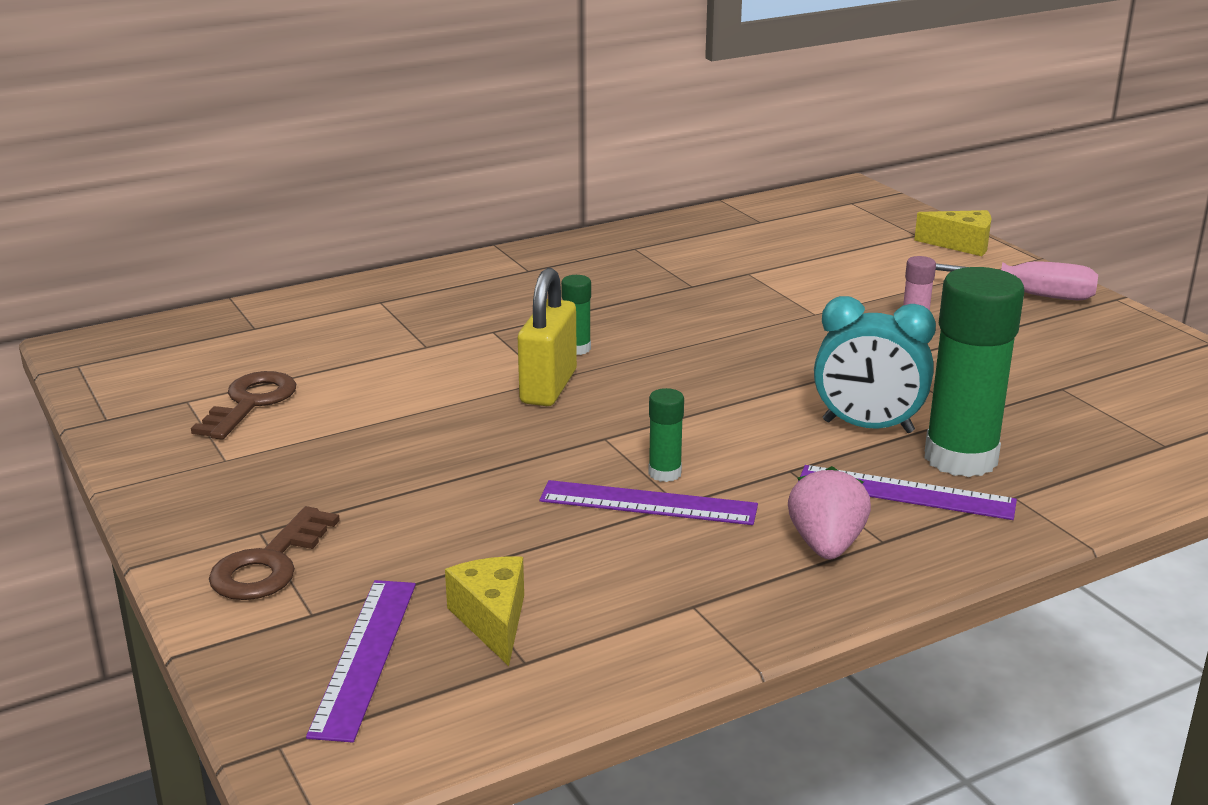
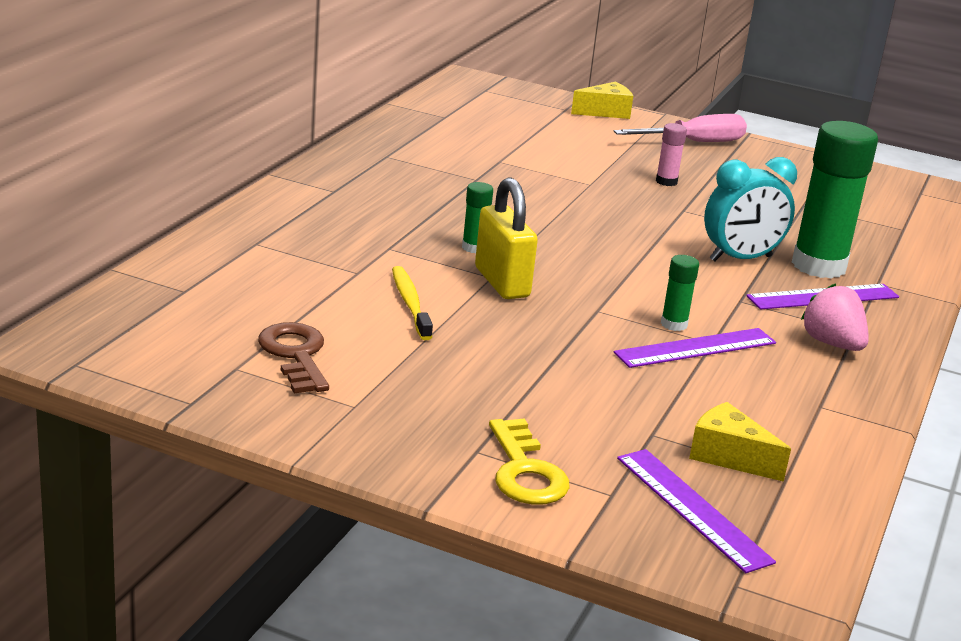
camera: 40 degrees left, 0 degrees up
brown key [209,506,340,600] -> yellow key [489,419,570,505]
none -> yellow toothbrush [392,266,433,340]

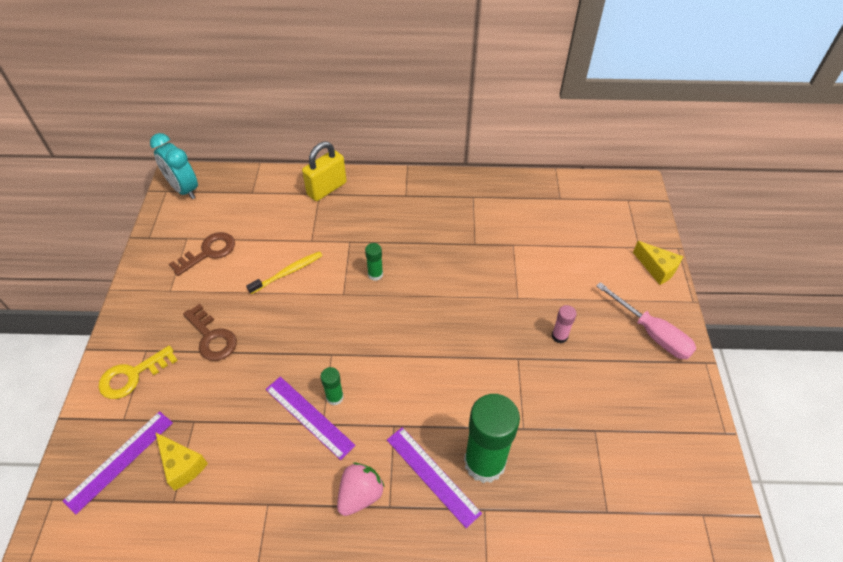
camera: 70 degrees right, 25 degrees up
yellow padlock [475,177,538,299] -> yellow padlock moved to [302,142,347,201]
yellow cheese [689,402,791,482] -> yellow cheese turned 120 degrees clockwise [155,432,208,491]
turquoise clock [704,157,797,261] -> turquoise clock moved to [150,133,198,199]
none -> brown key [183,304,237,361]

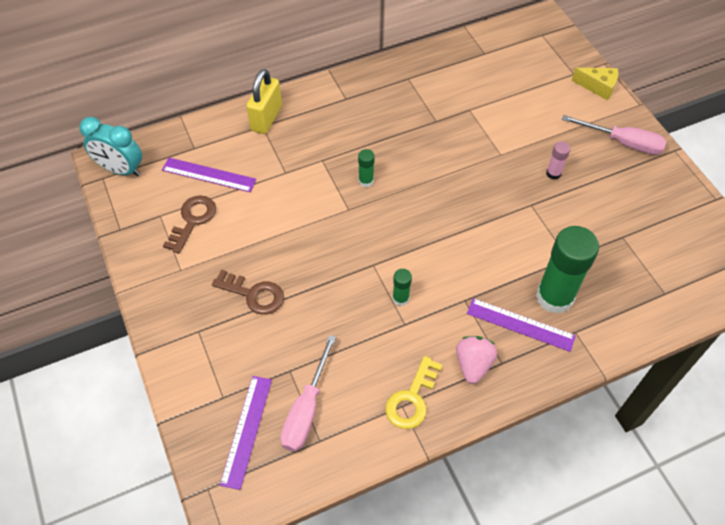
camera: 25 degrees left, 5 degrees up
yellow key [98,346,178,399] -> yellow key moved to [385,356,442,429]
yellow cheese [155,432,208,491] -> pink screwdriver [280,335,336,452]
yellow toothbrush [246,251,323,294] -> none
purple ruler [265,377,356,460] -> purple ruler moved to [162,158,257,192]

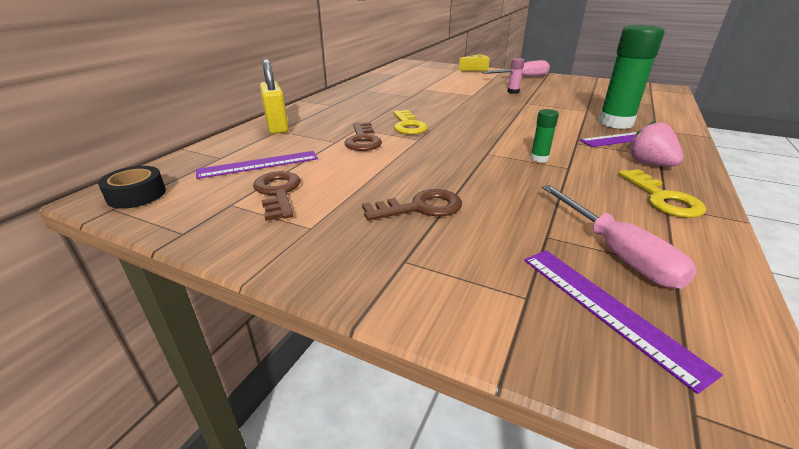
camera: 40 degrees left, 25 degrees down
turquoise clock [79,117,142,177] -> black tape [98,166,166,209]
green glue stick [358,149,375,187] -> yellow key [393,110,428,135]
none -> brown key [344,122,382,151]

